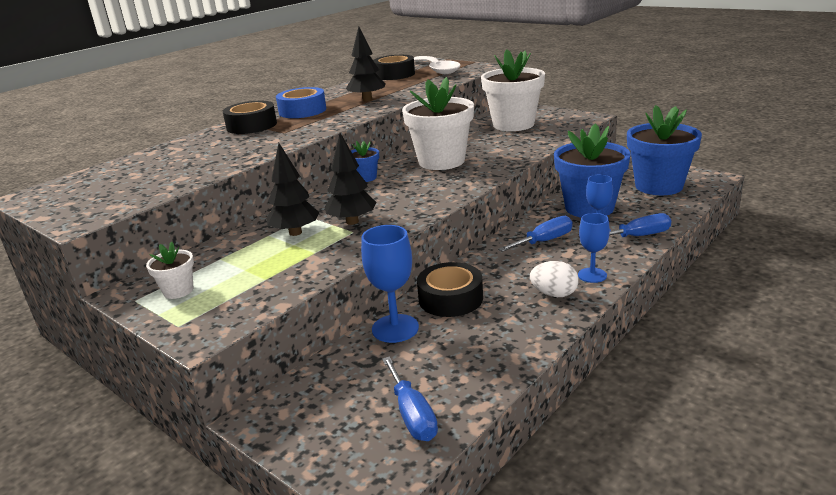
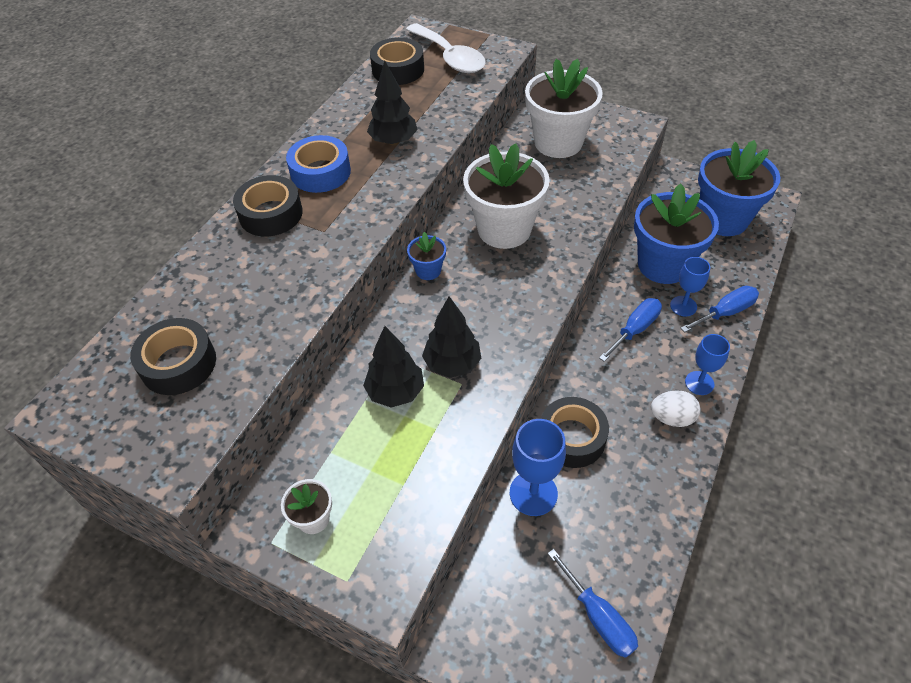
camera: 15 degrees left, 25 degrees up
none -> black tape [130,318,216,395]

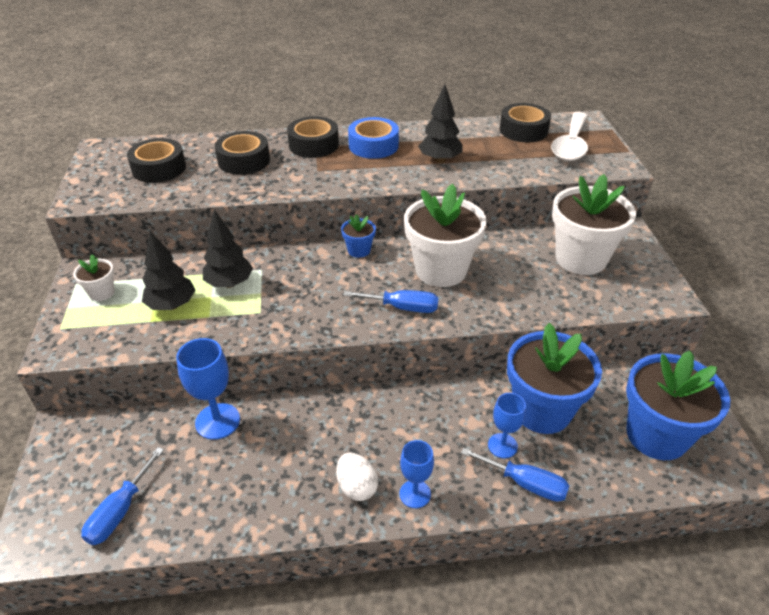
camera: 55 degrees right, 10 degrees down
black tree [422,296,481,378] -> black tree moved to [142,231,195,310]
black tape [541,397,609,468] -> black tape moved to [215,131,270,175]
blue screwdriver [599,298,662,362] -> blue screwdriver moved to [343,290,439,313]

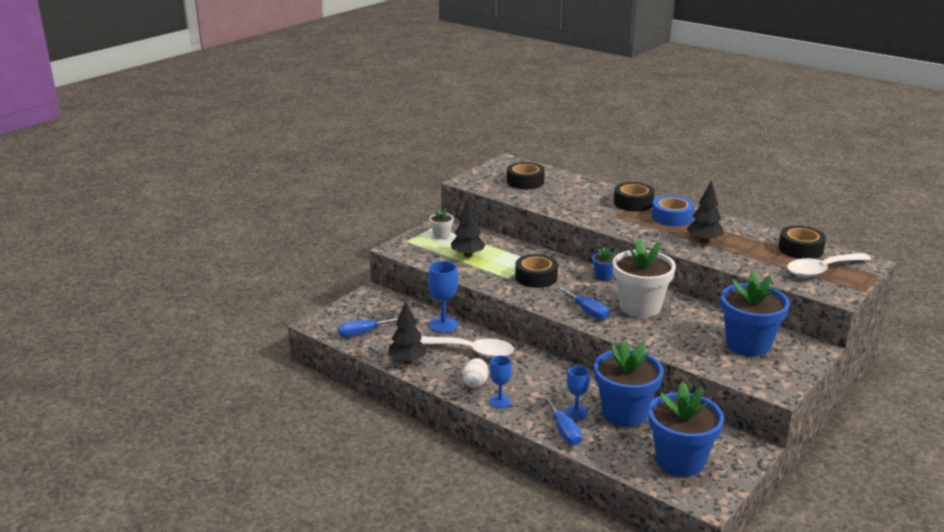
camera: 45 degrees right, 15 degrees down
black tree [203,210,253,288] -> black tree moved to [388,301,427,364]
black tape [215,131,270,175] -> black tape moved to [515,254,558,288]
white flower pot [552,174,636,275] -> blue flower pot [721,271,790,357]
none -> white spoon [420,336,514,358]

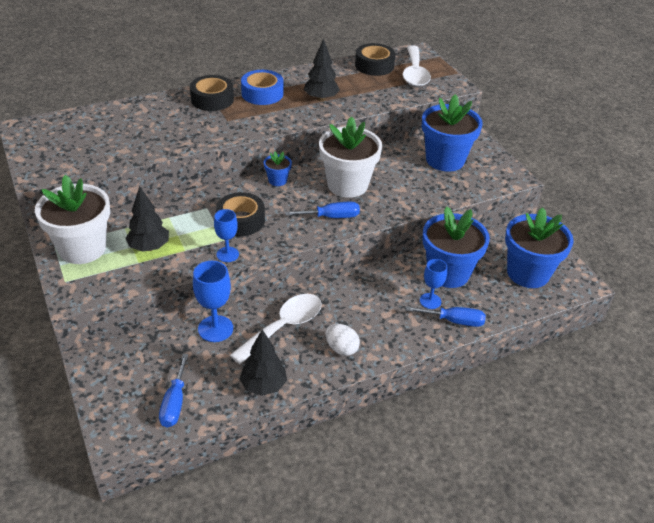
camera: 65 degrees left, 15 degrees up
white flower pot [429,209,454,239] -> white flower pot [35,175,110,264], size x2.20
blue goblet [489,355,512,408] -> blue goblet moved to [214,209,239,262]
black tape [507,162,545,189] -> none

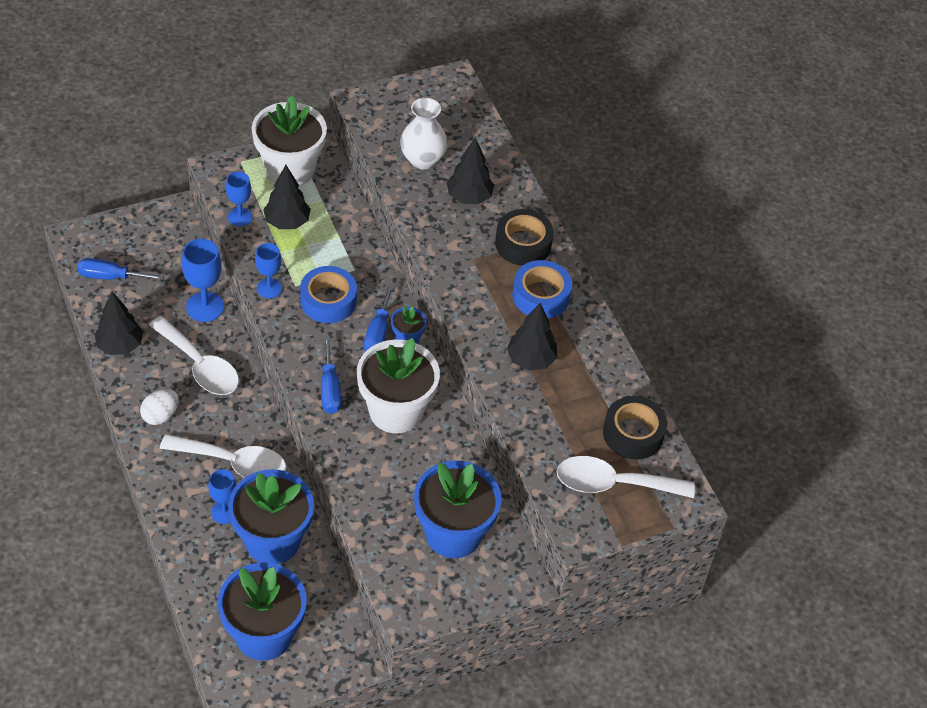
camera: 90 degrees right, 10 degrees up
black tape [216,192,265,236] -> blue tape [300,266,357,323]
blue screwdriver [406,306,486,327] -> blue screwdriver moved to [364,283,394,352]
none -> white spoon [160,434,286,478]
none -> blue goblet [226,172,252,227]
none -> white vase [400,98,448,169]
none -> black tree [447,138,494,204]

